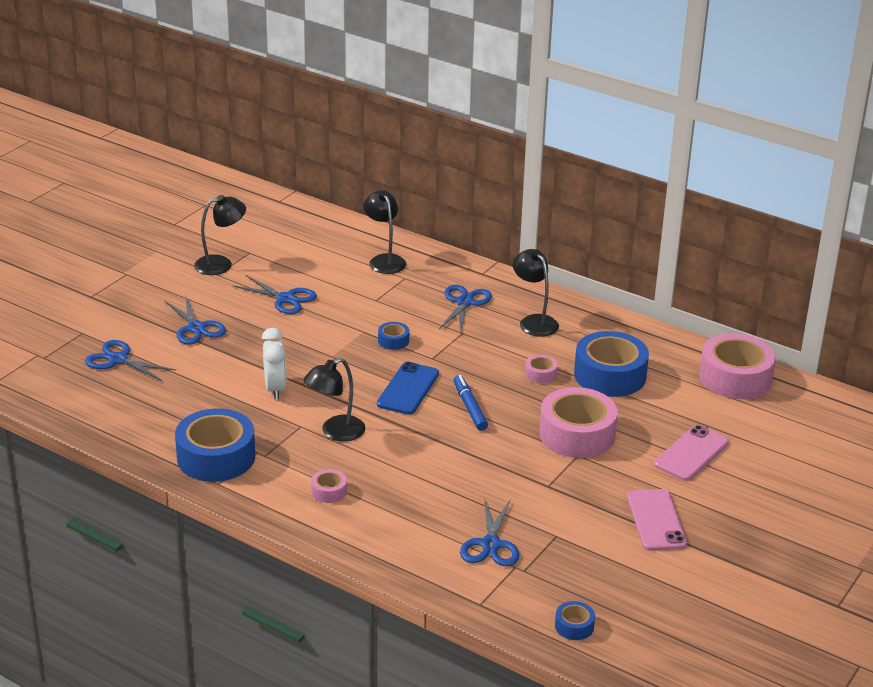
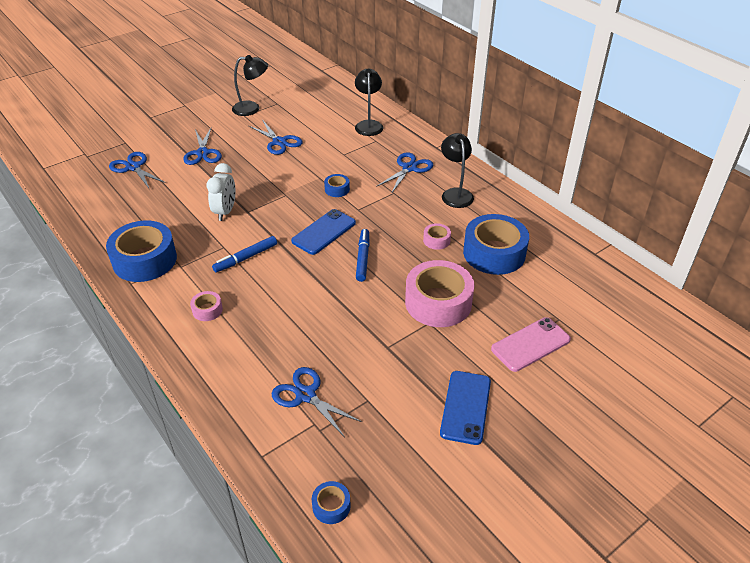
camera: 20 degrees right, 10 degrees up
black lamp [304,358,365,441] -> blue marker [212,236,277,272]
blue scissors [460,497,519,566] -> blue scissors turned 105 degrees clockwise [271,367,362,437]
pink phone [627,489,687,551] -> blue phone [440,371,491,445]
pink tape [699,333,776,399] -> none

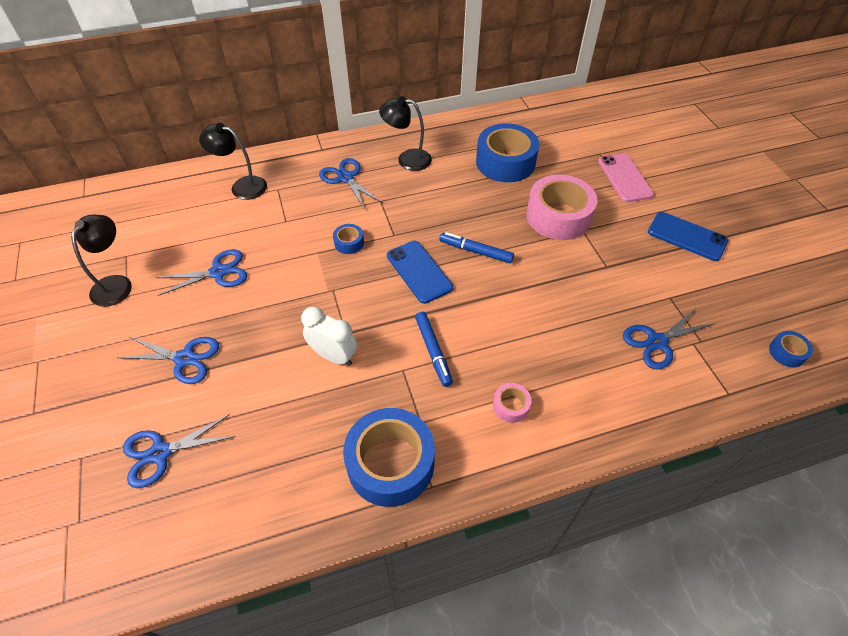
camera: 70 degrees left, 10 degrees up
pink tape [423,223,451,250] -> none

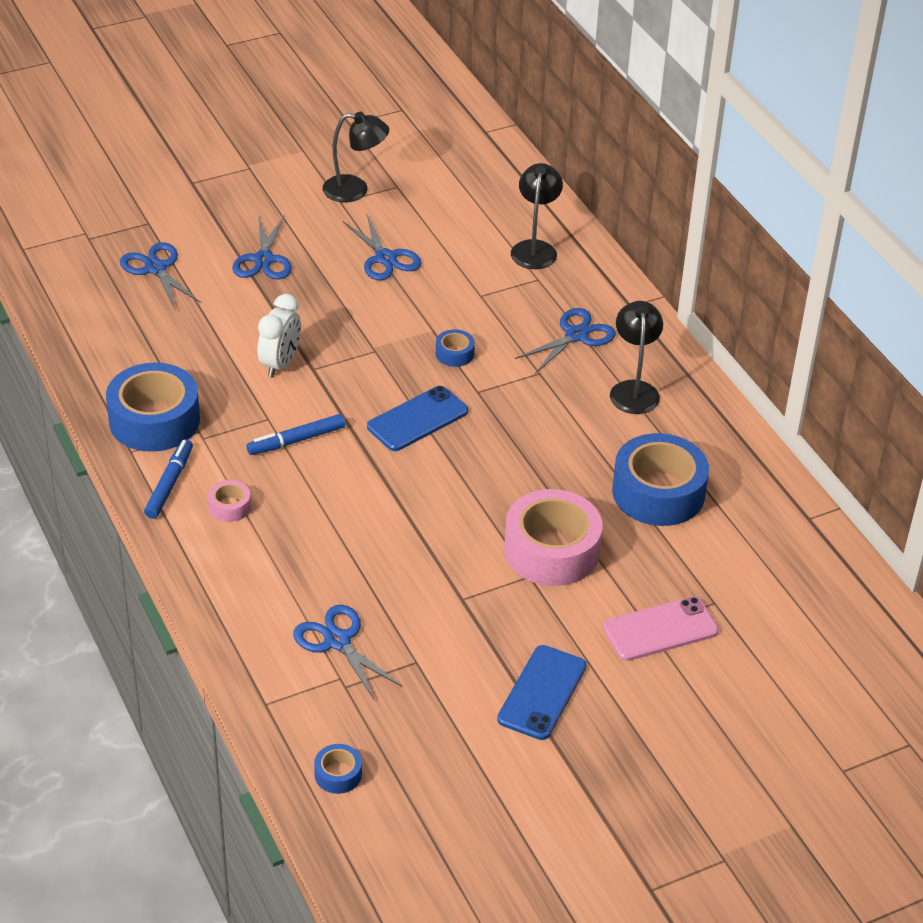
camera: 80 degrees right, 10 degrees down
blue marker [439,232,514,263] -> blue marker moved to [144,439,193,519]

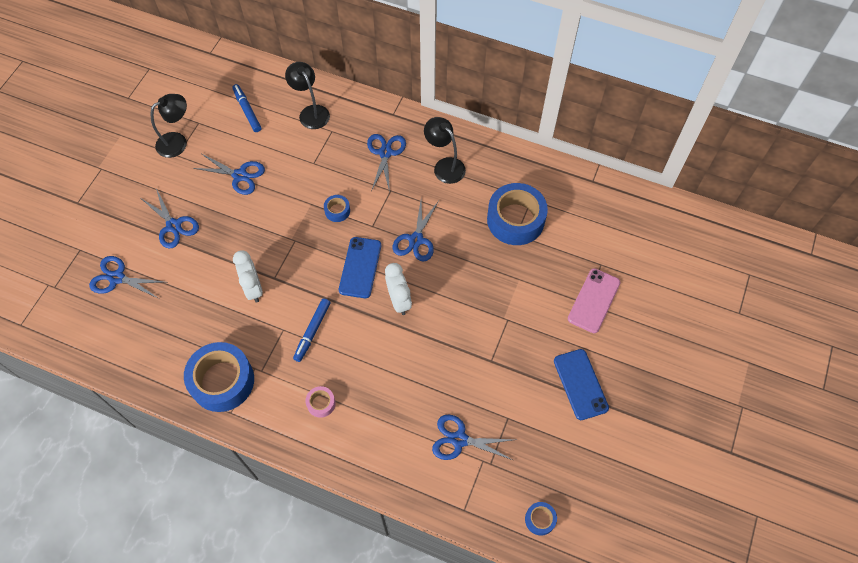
camera: 40 degrees left, 20 degrees up
blue marker [144,439,193,519] -> blue marker moved to [232,84,261,132]
pink tape [504,489,602,586] -> none
none -> white clock [385,263,412,315]
none -> blue scissors [393,201,439,262]

